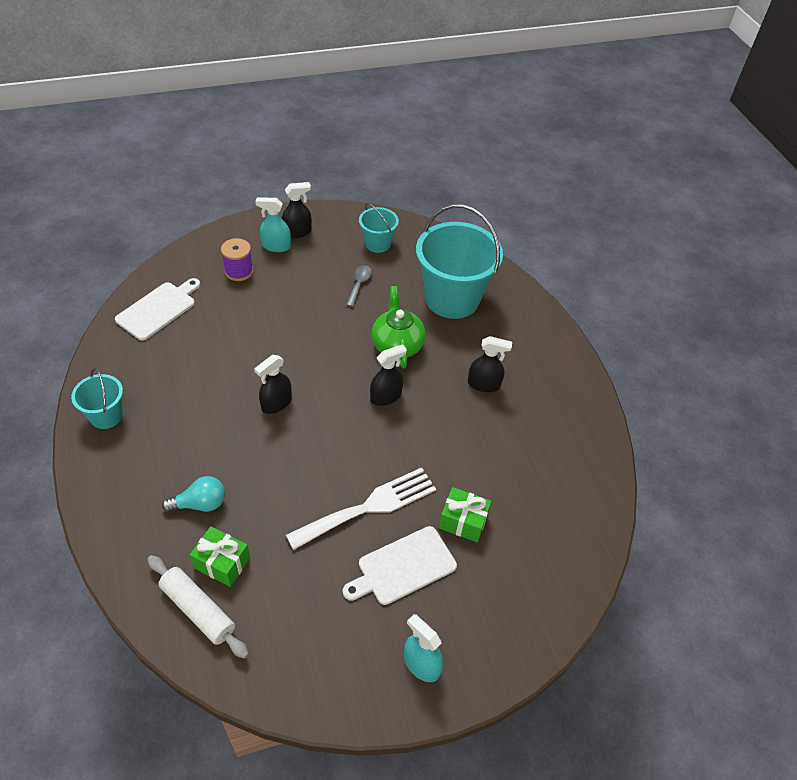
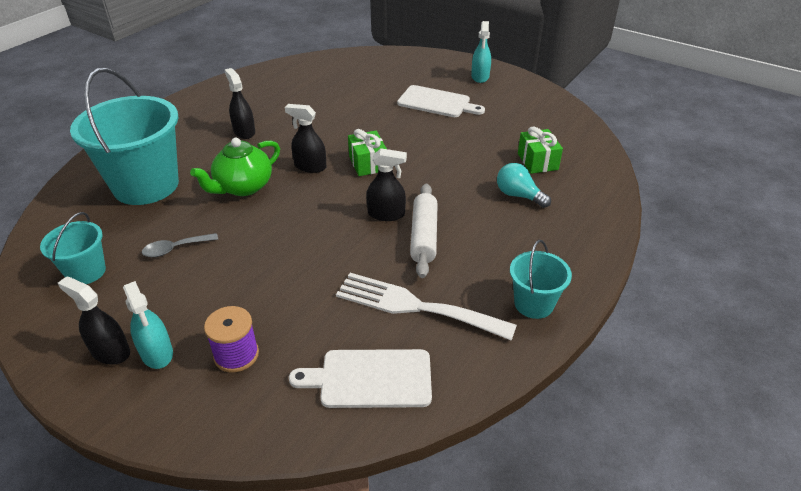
camera: 125 degrees left, 10 degrees down
white rolling pin [148,555,249,659] -> white rolling pin moved to [410,184,438,278]
white fork [286,467,436,550] -> white fork moved to [336,273,517,341]
green gift [439,487,491,542] -> green gift moved to [348,129,387,176]

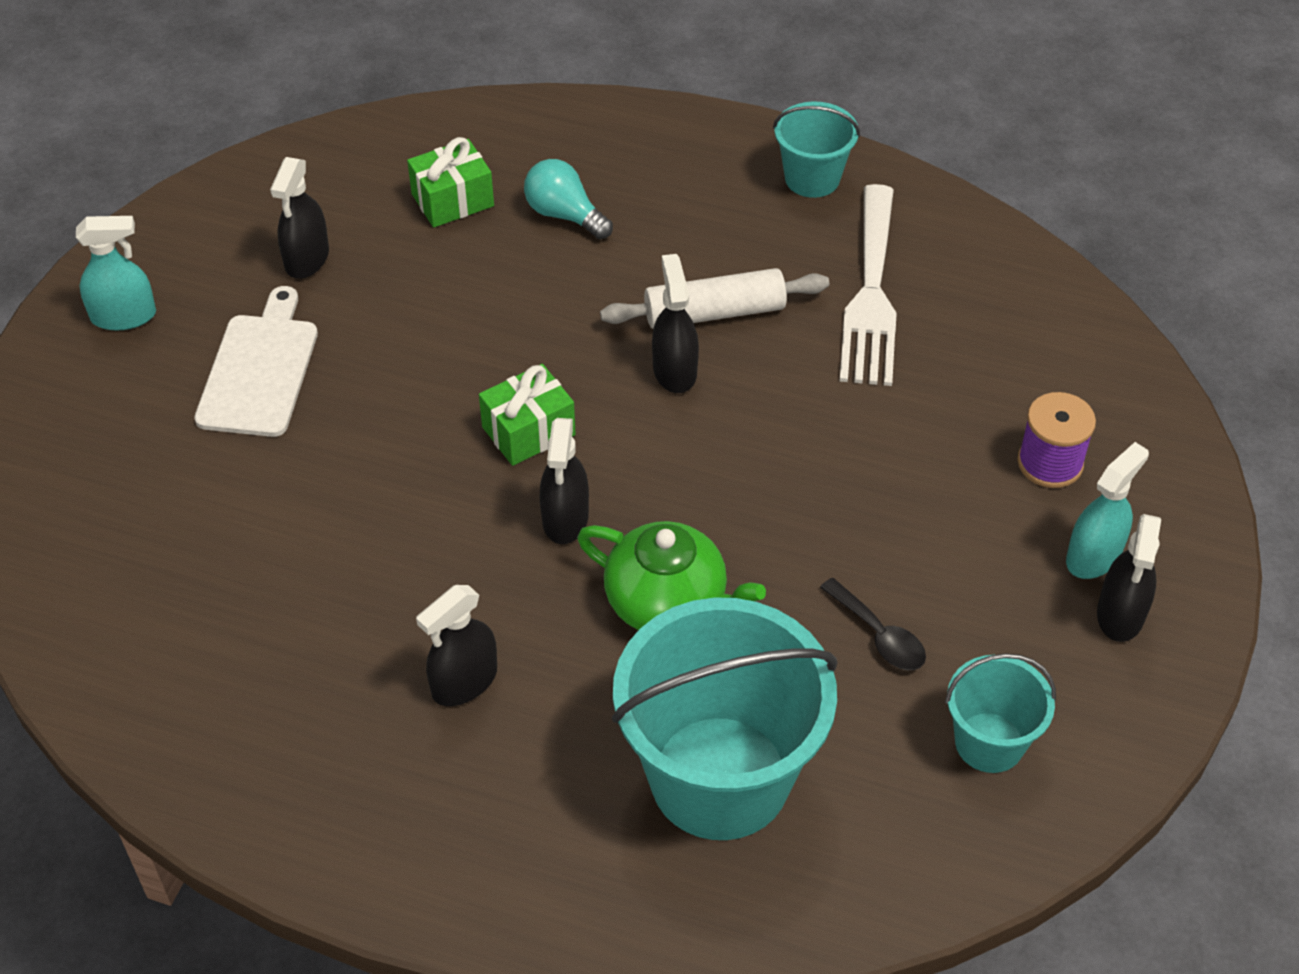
camera: 105 degrees left, 10 degrees up
grey spoon [142,233,218,257] -> black spoon [820,578,926,670]
white cutting board [289,349,432,408] -> none
turquoise light bulb [497,163,551,208] -> turquoise light bulb turned 105 degrees clockwise [524,159,613,239]
none -> black spray bottle [270,157,329,279]

